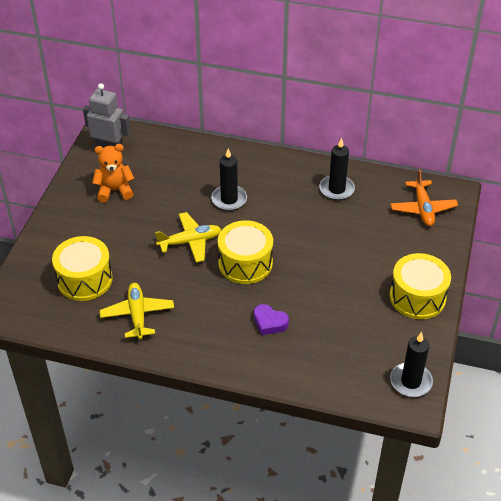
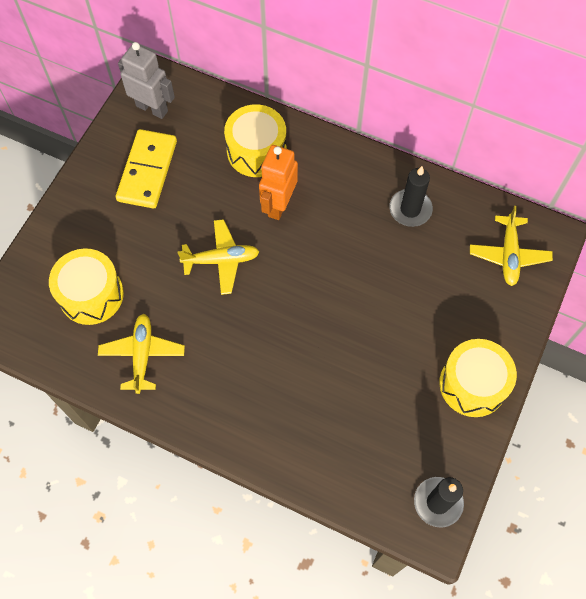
camera: 10 degrees right, 20 degrees up
orange teddy bear [92,144,134,203] -> yellow domino [116,129,177,209]
black candle [211,148,247,211] -> orange robot [259,145,298,220]
yellow drum [218,220,273,284] -> yellow drum moved to [224,104,286,177]
purple heart [254,304,289,335] -> none
orange plane [391,169,458,226] -> yellow plane [470,206,553,286]

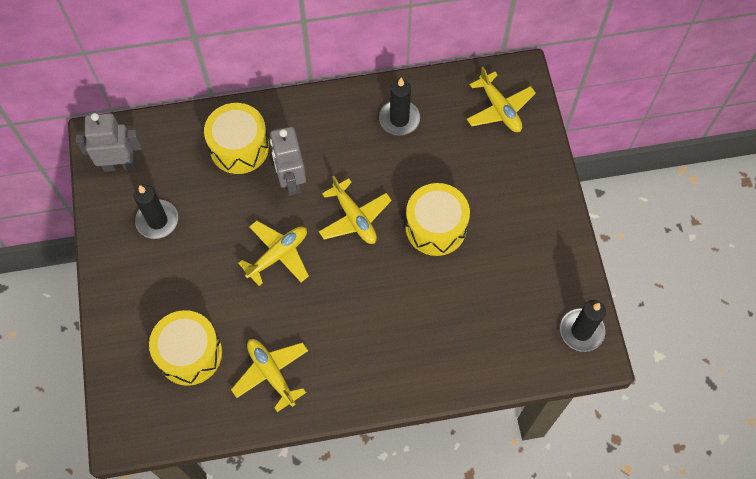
camera: 35 degrees left, 0 degrees up
yellow domino [116,129,177,209] -> black candle [133,185,178,239]
orange robot [259,145,298,220] -> grey robot [270,127,306,196]
yellow drum [439,339,517,417] -> yellow drum moved to [405,183,470,256]
none -> yellow plane [319,176,392,244]

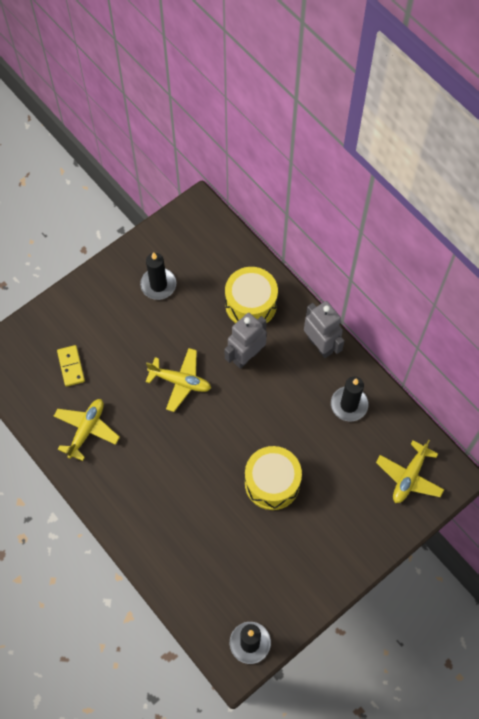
camera: 60 degrees right, 0 degrees up
grey robot [76,113,142,172] -> grey robot moved to [304,301,344,358]
yellow drum [149,310,222,386] -> yellow domino [57,345,85,387]
yellow plane [319,176,392,244] -> none

